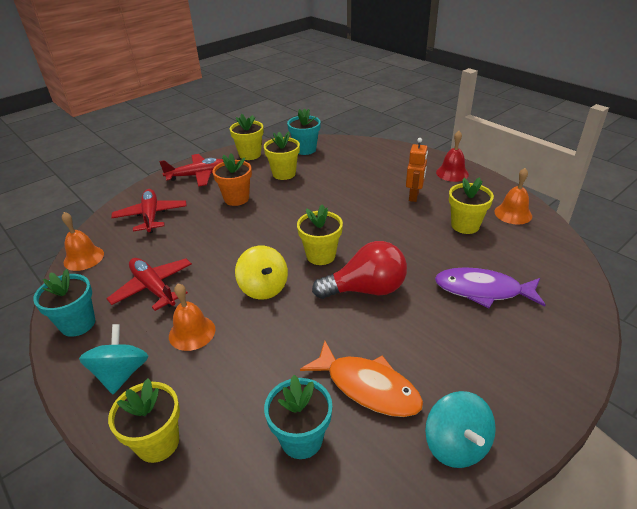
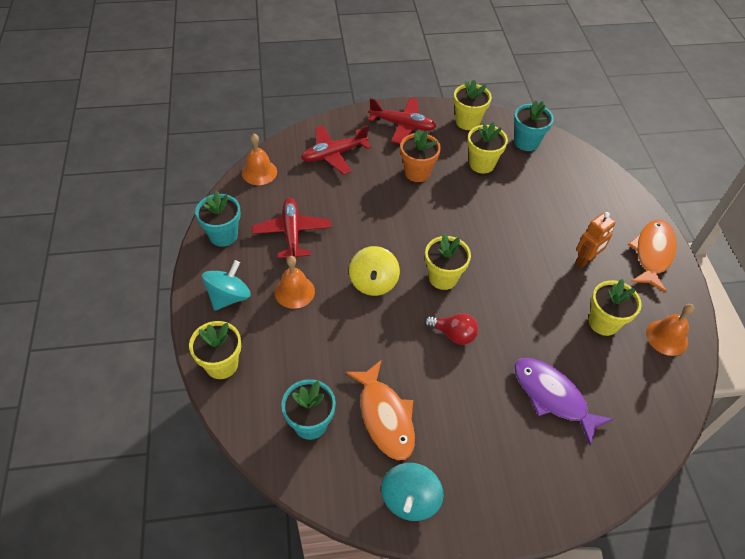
camera: 30 degrees right, 15 degrees up
red plane [111,189,187,233] -> red plane turned 135 degrees counterclockwise [301,125,371,175]
red light bulb [312,241,407,299] -> red light bulb [424,313,478,345], size x0.60
red bell [436,131,469,182] -> orange fish [628,220,677,293]

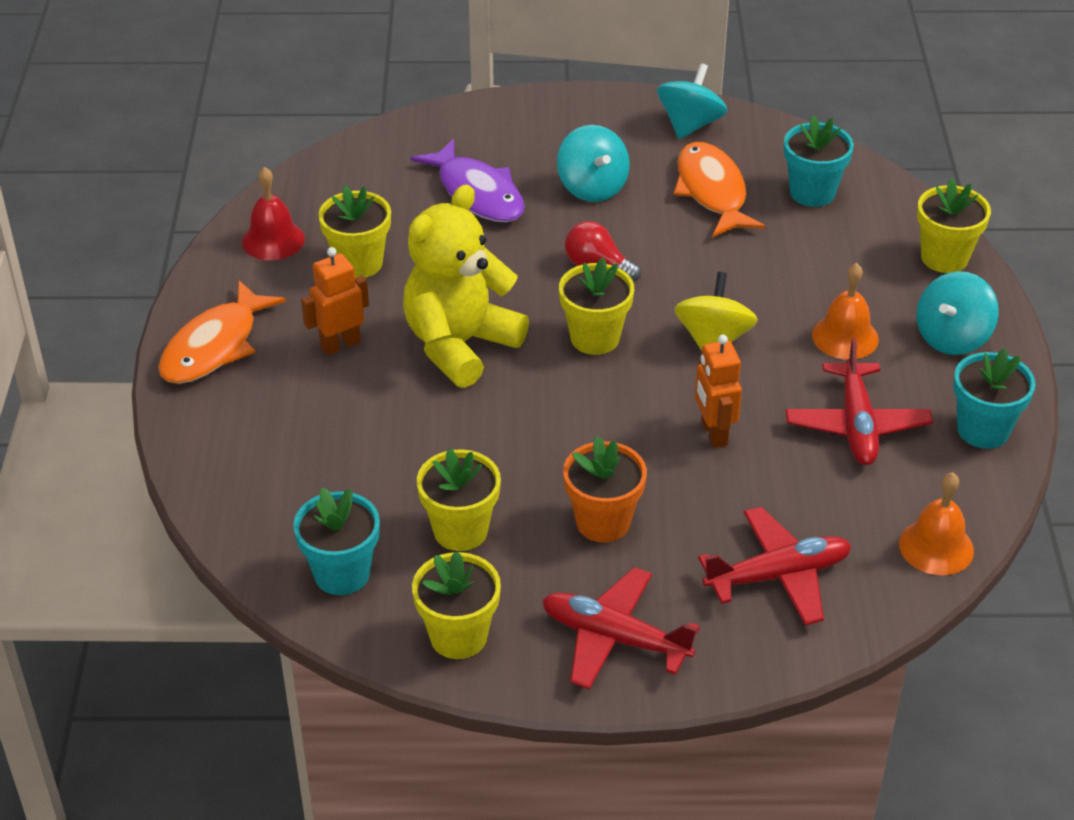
camera: 170 degrees left, 10 degrees down
orange bell [646,304,694,356] -> red bell [242,167,305,260]
none -> yellow teddy bear [403,184,529,388]
none -> turquoise spinning top [557,125,630,202]
none -> orange robot [695,335,742,448]

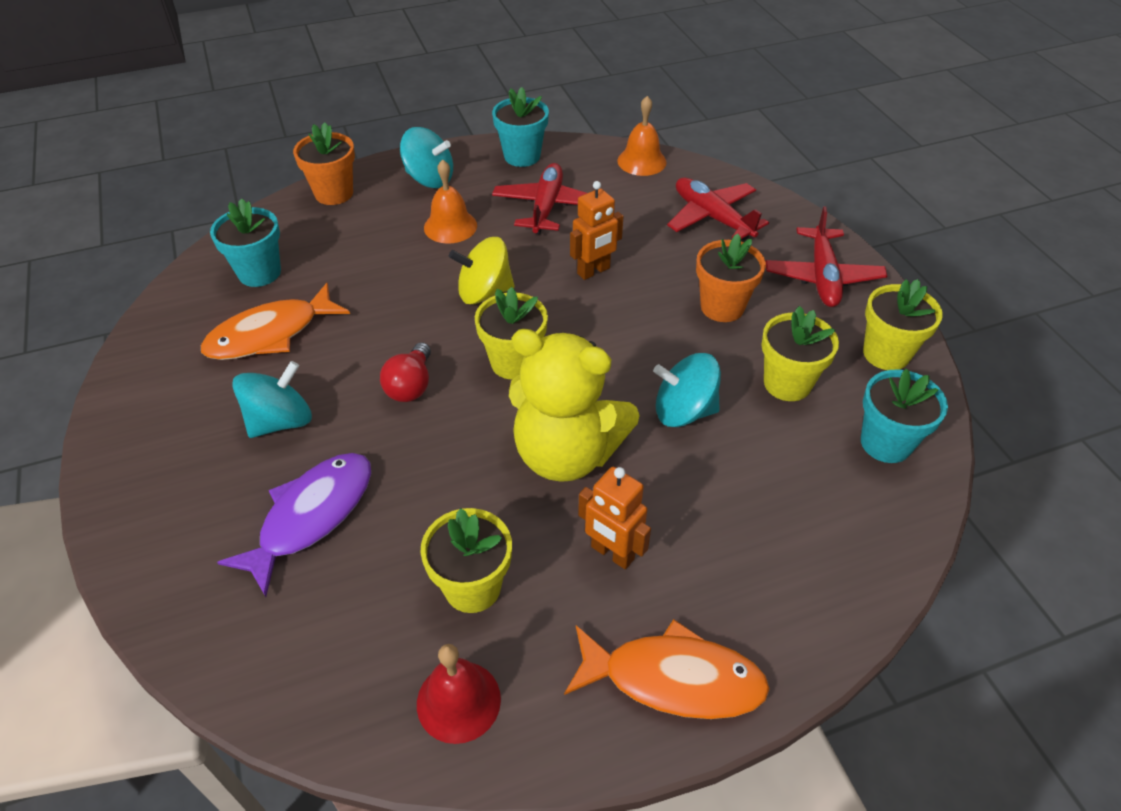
camera: 110 degrees left, 5 degrees up
turquoise spinning top [657,63,728,139] -> turquoise spinning top moved to [653,353,721,427]
red plane [785,337,933,465] -> red plane turned 60 degrees counterclockwise [492,163,587,234]
yellow flower pot [917,179,991,273] -> orange flower pot [293,122,355,205]

